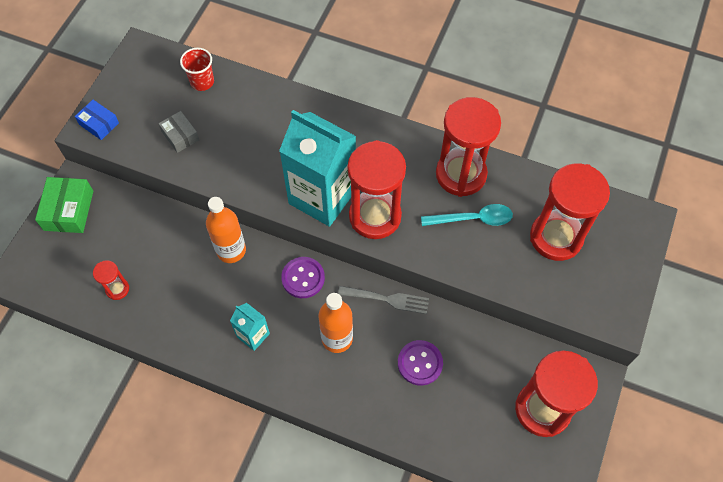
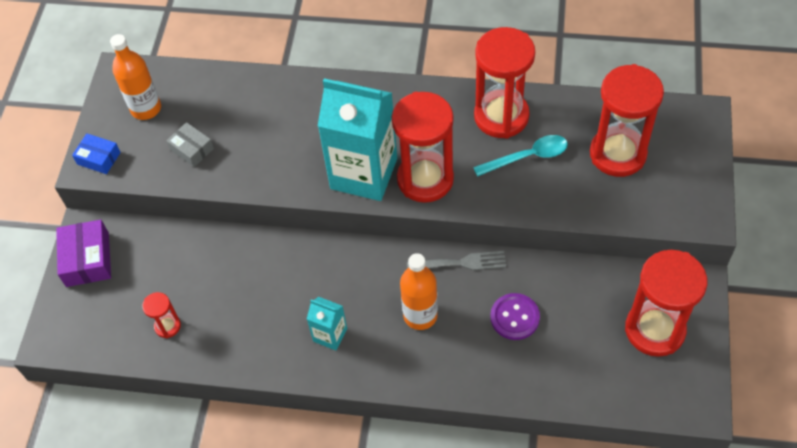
camera: 10 degrees left, 5 degrees down
green box [35,177,93,233] -> purple box [56,220,111,287]
red cup [180,48,214,91] -> none
orange bottle [206,197,246,263] -> orange bottle moved to [110,34,161,120]
purple button [281,257,325,298] -> none

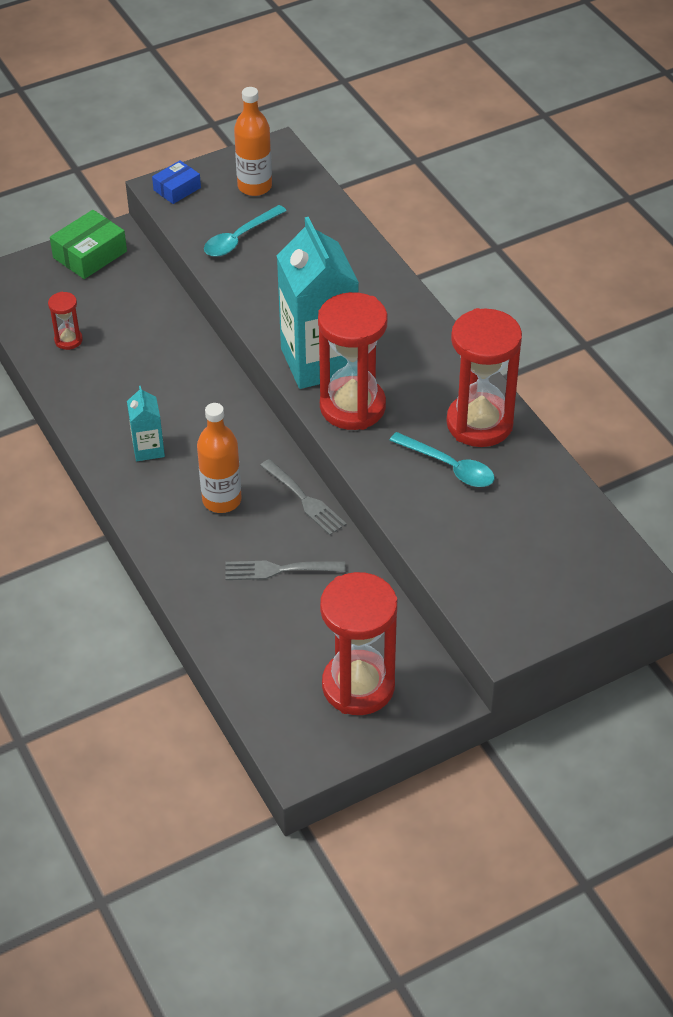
camera: 50 degrees right, 10 degrees down
purple box [56,220,111,287] -> green box [50,210,127,279]
blue box [72,134,121,174] -> blue box turned 60 degrees clockwise [152,160,201,204]
grey box [166,122,214,167] -> turquoise spoon [204,205,287,257]
purple button [490,293,540,340] -> grey fork [225,561,345,580]
red hourglass [590,64,664,177] -> none

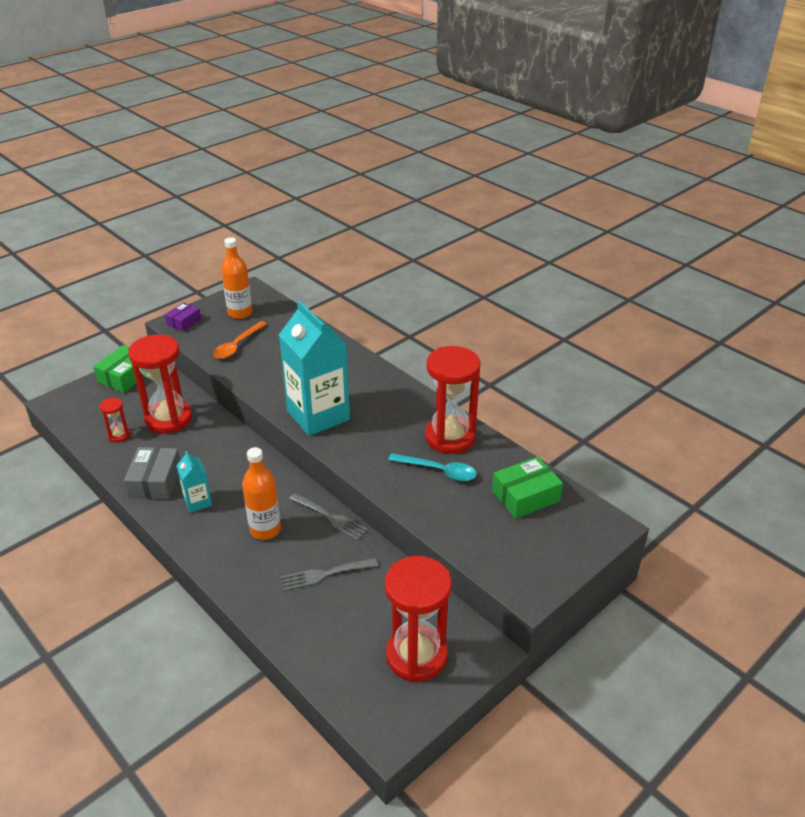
camera: 15 degrees left, 10 degrees down
blue box [152,160,201,204] -> purple box [165,302,201,332]
turquoise spoon [204,205,287,257] -> orange spoon [213,321,267,359]
red hourglass [318,292,388,430] -> red hourglass moved to [128,335,192,434]
none -> grey box [124,447,180,499]
none -> green box [492,456,563,519]

